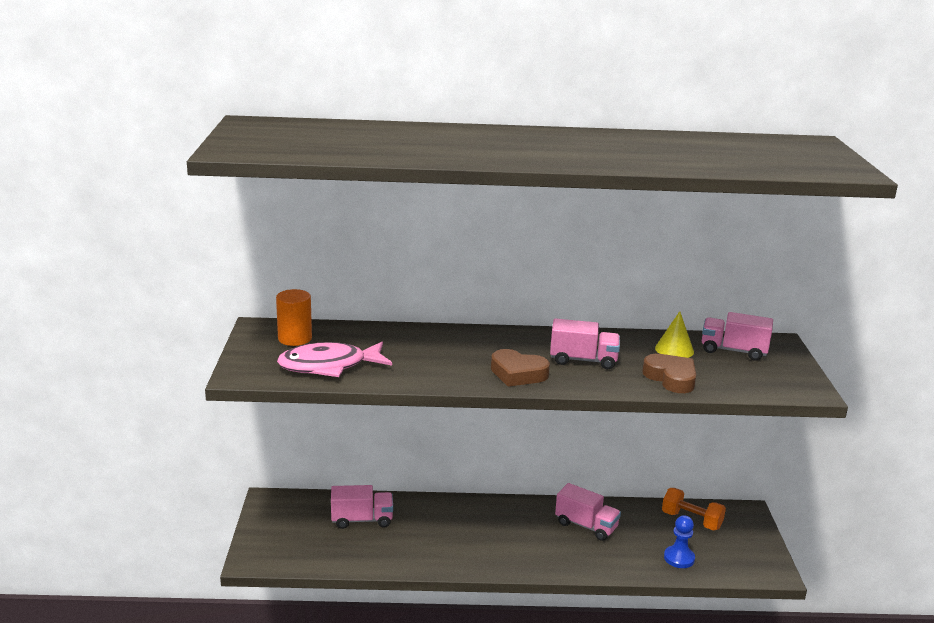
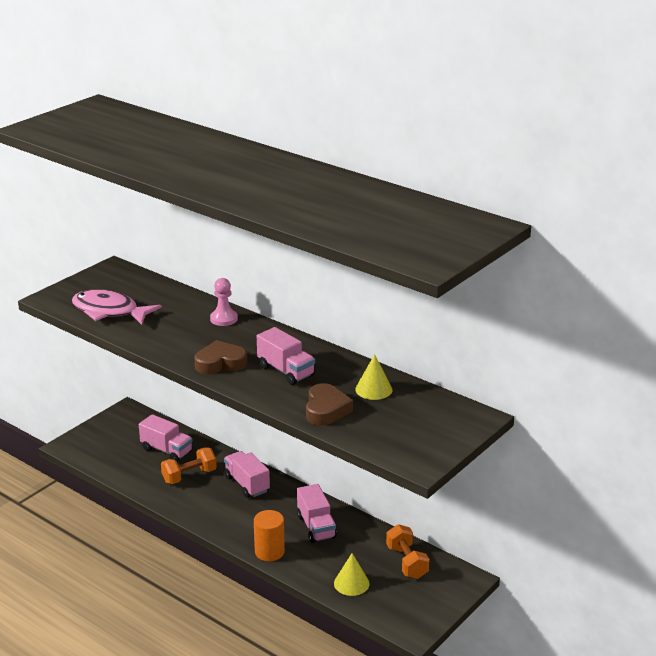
camera: 40 degrees right, 5 degrees up
orange cylinder [276,289,312,346] -> orange cylinder moved to [254,510,285,561]
brown heart [491,349,550,387] -> brown heart turned 105 degrees clockwise [194,340,247,374]
blue pawn [664,515,695,568] -> yellow cone [334,553,370,596]
pink truck [702,312,773,361] -> pink truck moved to [224,451,270,498]
none -> orange dumbbell [161,447,217,484]
none -> pink pawn [210,278,238,326]

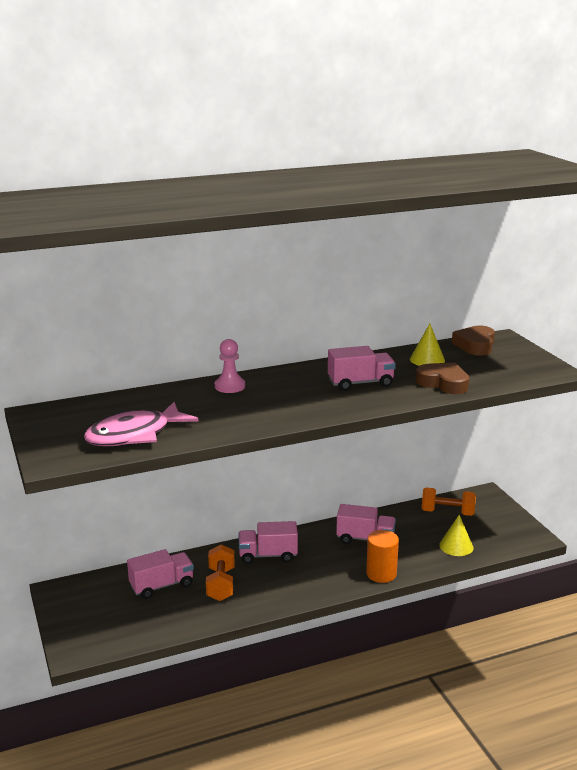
camera: 60 degrees left, 5 degrees down
brown heart [194,340,247,374] -> brown heart moved to [452,326,495,356]

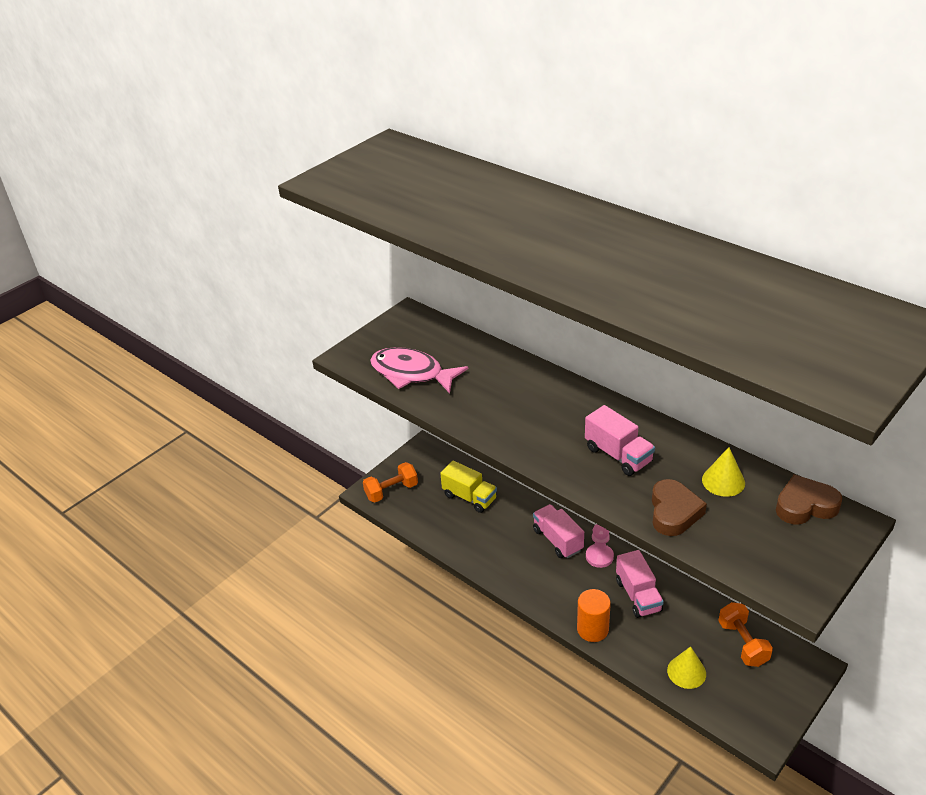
camera: 65 degrees right, 15 degrees up
pink truck [127,549,194,599] -> yellow truck [440,461,497,513]
orange dumbbell [206,544,235,601] -> orange dumbbell moved to [363,462,418,503]
pink pawn [215,339,245,393] -> pink pawn moved to [586,524,614,568]

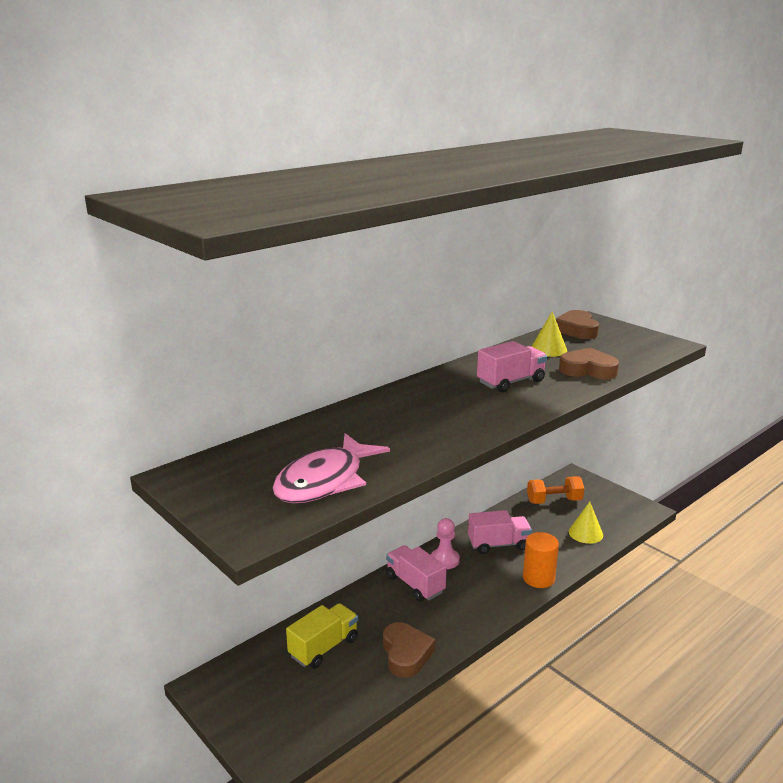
camera: 85 degrees left, 15 degrees down
orange dumbbell [363,462,418,503] -> none
pink truck [533,504,584,558] -> pink truck turned 75 degrees clockwise [386,545,447,602]
none -> brown heart [383,622,435,678]

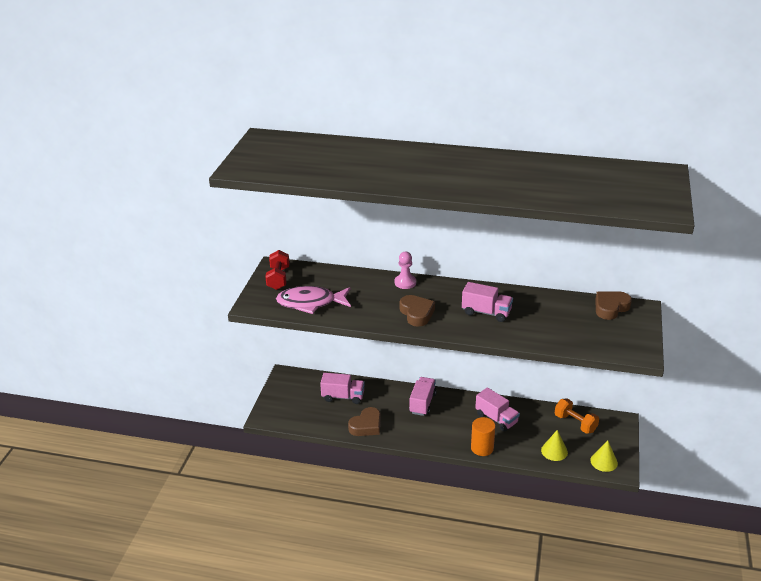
camera: 55 degrees right, 10 degrees up
yellow truck [286,603,358,669] -> pink truck [320,373,365,404]
pink pawn [431,518,460,569] -> pink pawn moved to [395,252,416,289]
yellow cone [531,311,567,357] -> yellow cone moved to [590,440,618,472]
brown heart [559,348,619,379] -> brown heart moved to [400,295,435,327]
none -> red dumbbell [265,250,290,290]

